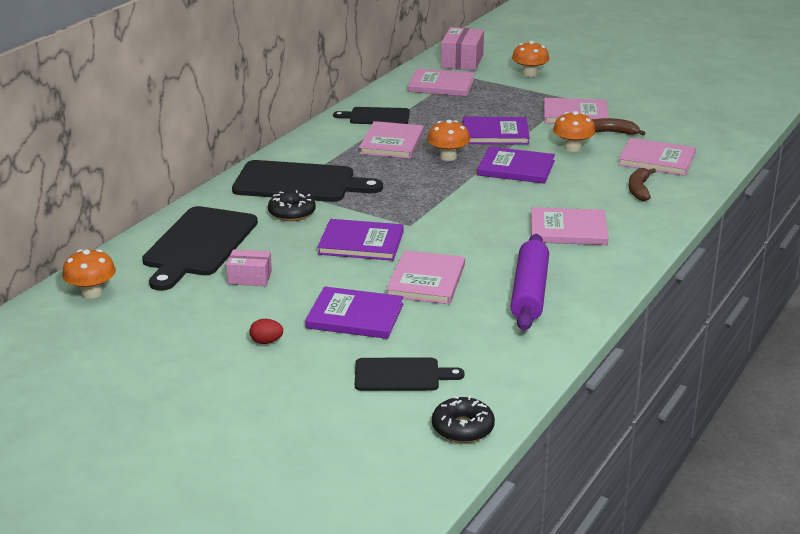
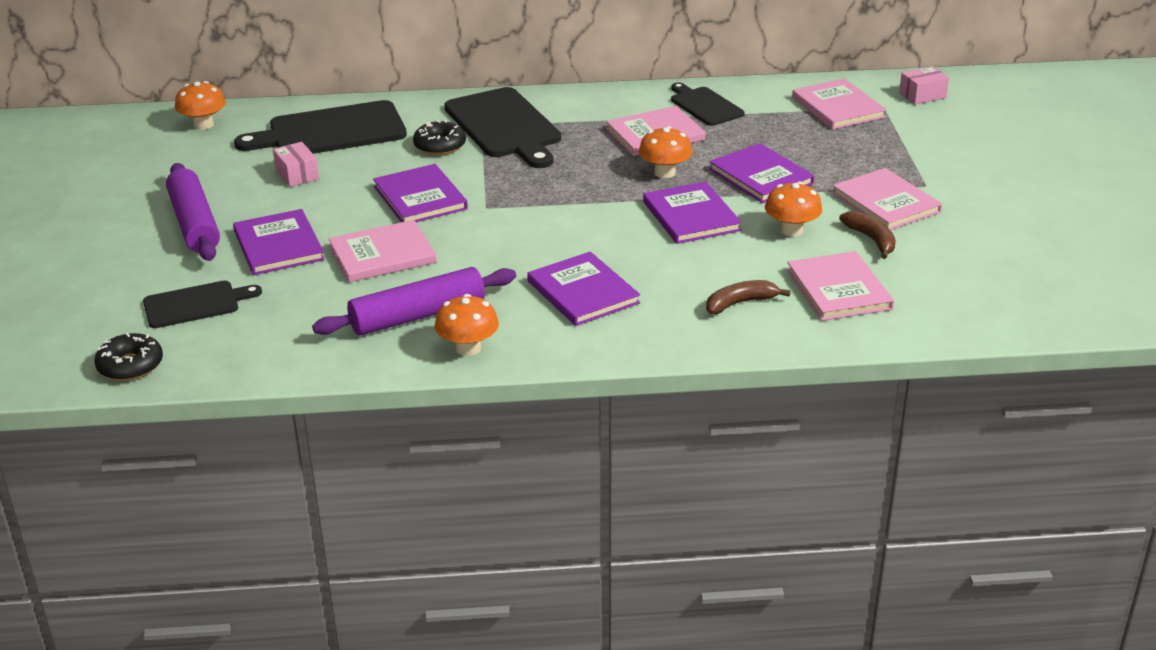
camera: 55 degrees right, 5 degrees up
red egg [249,319,283,344] -> purple rolling pin [166,163,220,261]
black cutting board [355,358,465,391] -> black cutting board turned 75 degrees counterclockwise [143,281,262,328]
pink box [441,27,484,71] -> pink box [899,66,949,104], size x0.61
orange mushroom [512,41,549,77] -> orange mushroom moved to [435,294,499,356]
pink book [530,207,608,245] -> purple book [527,252,640,326]

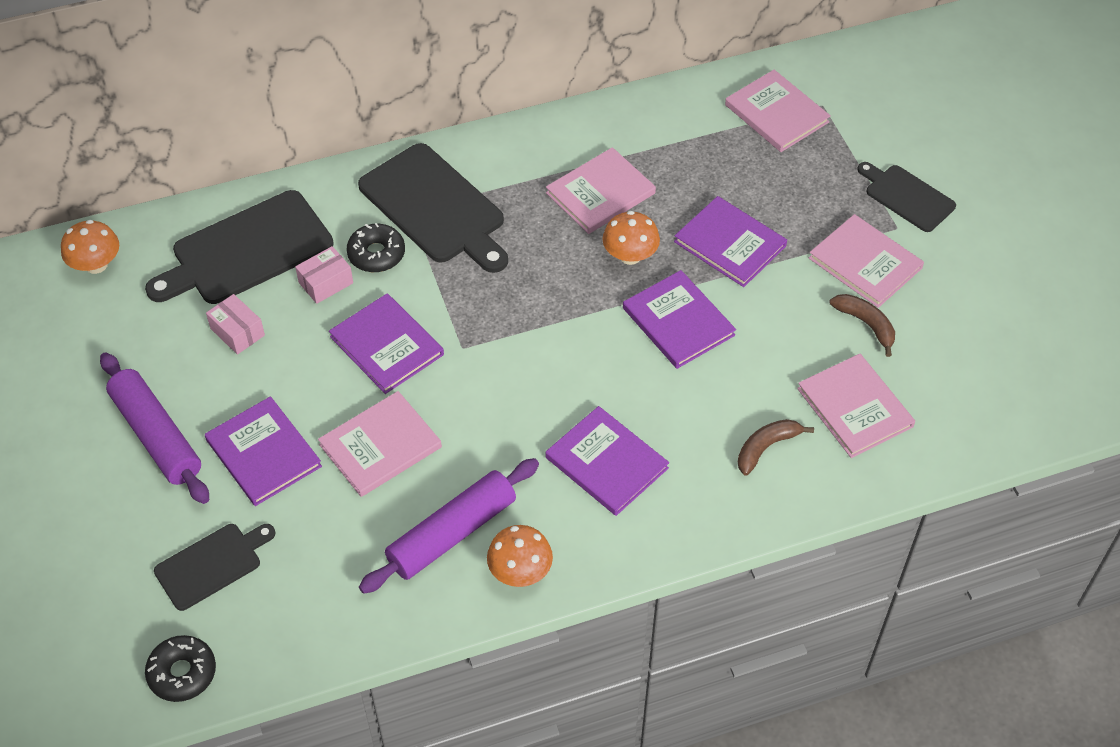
camera: 15 degrees left, 20 degrees up
black cutting board [671,82,745,126] -> black cutting board moved to [857,162,956,232]
orange mushroom [765,182,822,236] -> none
pink box [899,66,949,104] -> pink box moved to [295,246,353,304]

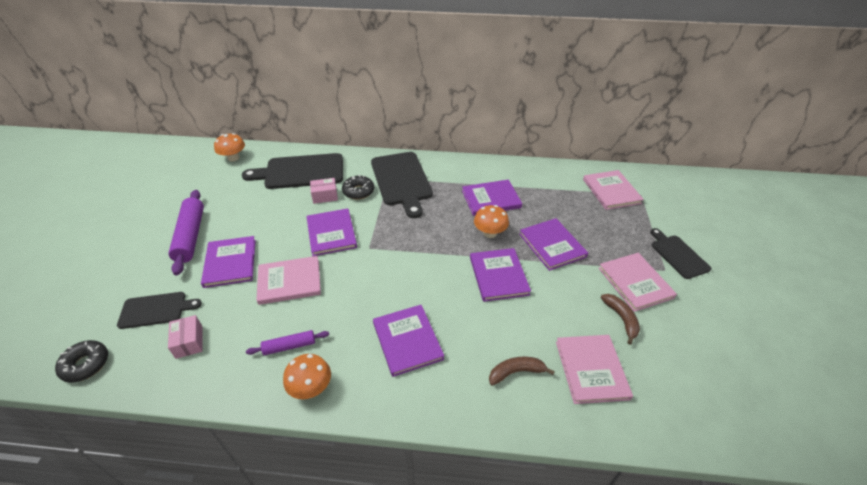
camera: 25 degrees right, 10 degrees down
pink box [206,294,265,354] -> pink box moved to [168,315,202,359]
purple rolling pin [359,458,539,594] -> purple rolling pin [246,330,329,355], size x0.54
pink book [546,147,656,234] -> purple book [462,180,522,216]

